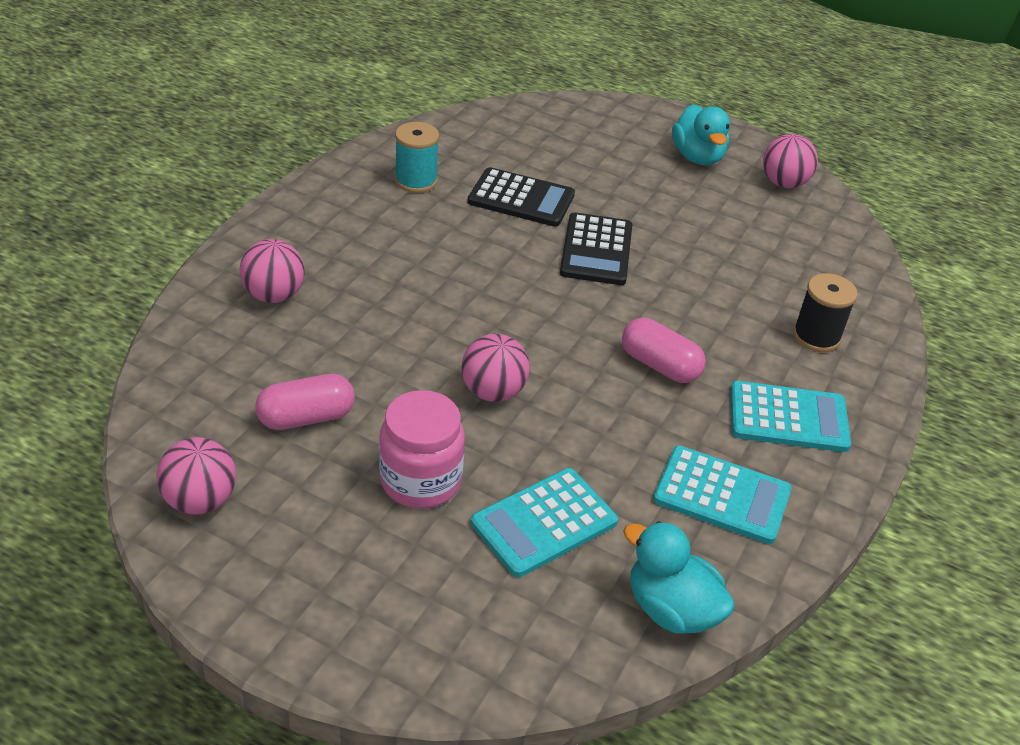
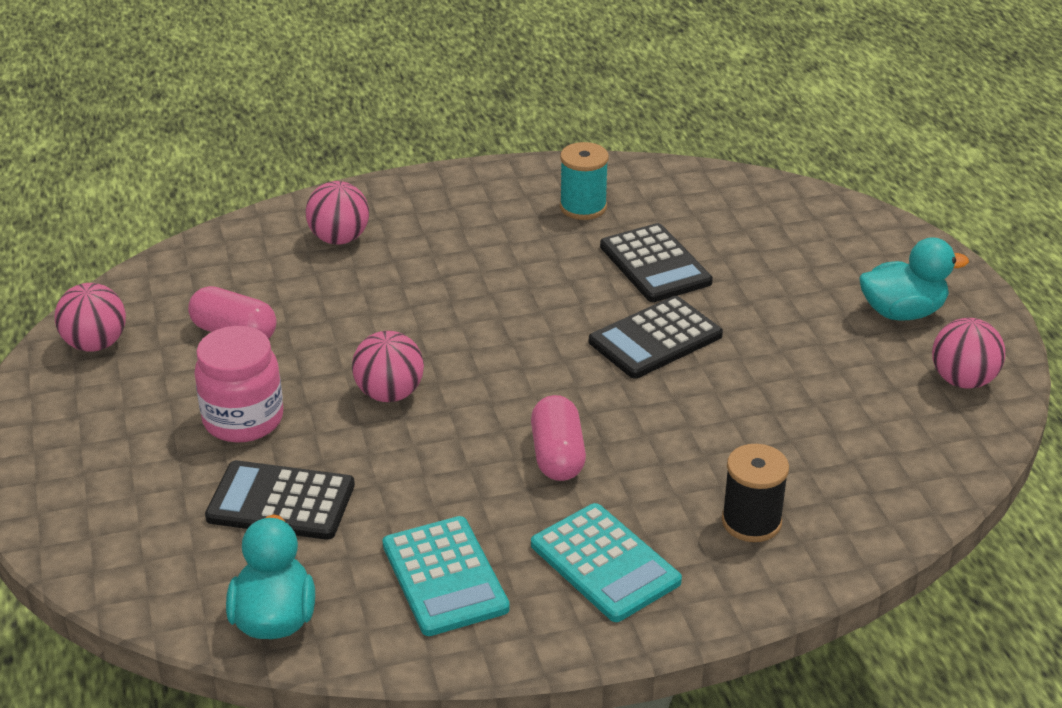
camera: 50 degrees right, 5 degrees down
turquoise calculator [470,468,618,577] -> black calculator [205,460,355,540]
turquoise duck [672,104,730,165] -> turquoise duck turned 135 degrees counterclockwise [859,237,969,321]

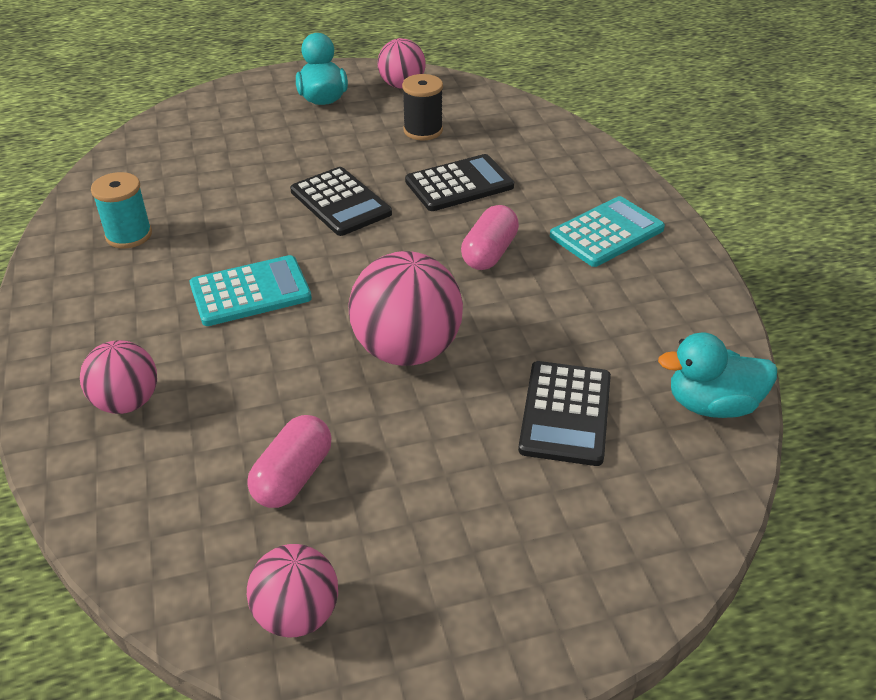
camera: 90 degrees left, 5 degrees up
pink jar [194,326,283,443] -> none
pink ball [352,331,424,402] -> pink ball [349,251,463,366], size x1.62
turquoise calculator [383,516,510,636] -> turquoise calculator moved to [190,255,312,326]
pink capsule [531,395,586,481] -> pink capsule turned 60 degrees counterclockwise [461,205,519,270]
black calculator [600,223,713,302] -> black calculator moved to [405,154,514,211]
black spool [722,444,789,542] -> black spool moved to [402,74,443,140]

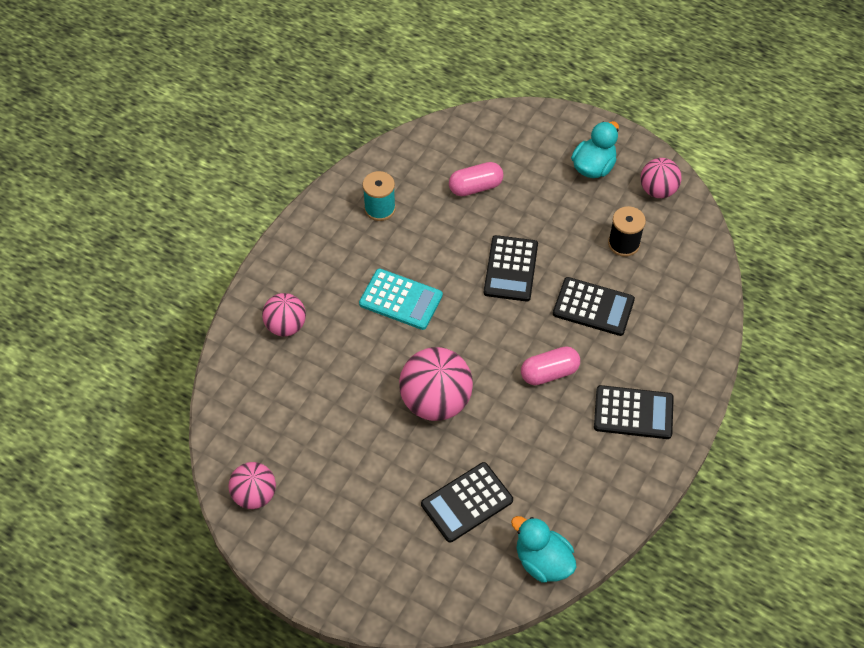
camera: 45 degrees right, 15 degrees up
pink capsule [247,415,332,508] -> pink capsule moved to [449,162,503,196]
turquoise calculator [550,196,665,267] -> black calculator [594,385,674,439]

